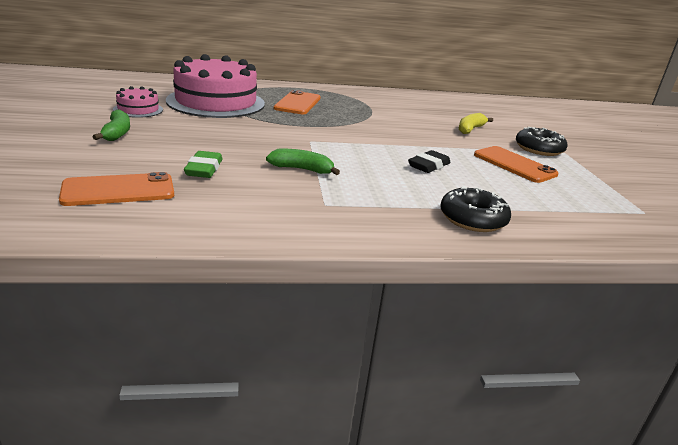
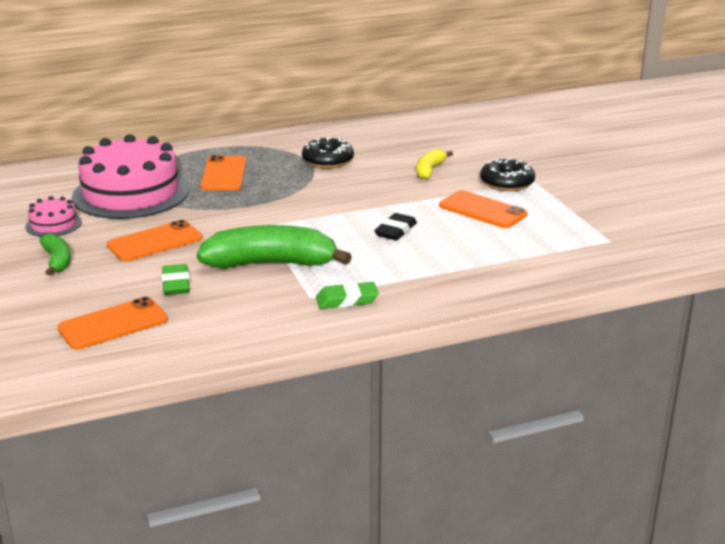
camera: 10 degrees left, 0 degrees up
green banana [266,149,340,175] -> green banana [197,225,352,268], size x1.94
black donut [440,187,511,232] -> black donut moved to [302,137,354,168]
none -> orange phone [107,220,203,261]
none -> green eraser [316,282,379,309]

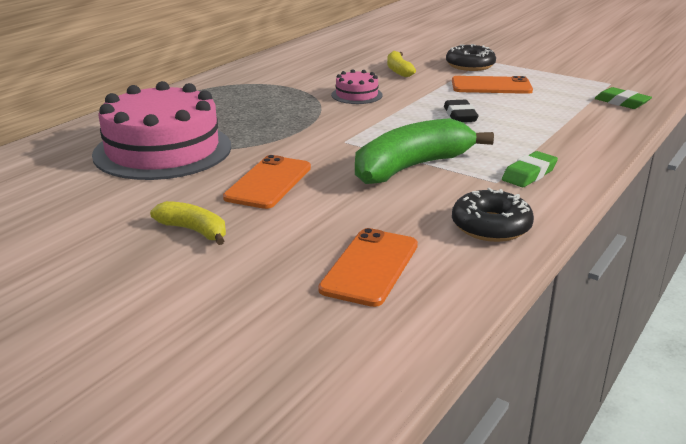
camera: 35 degrees left, 0 degrees up
pink cake [25,196,82,237] -> pink cake moved to [331,69,383,104]
green banana [39,233,71,275] -> yellow banana [150,201,226,245]
green eraser [162,264,190,295] -> green eraser moved to [594,87,652,109]
orange phone [200,155,246,190] -> none
black donut [302,137,354,168] -> black donut moved to [452,188,534,242]

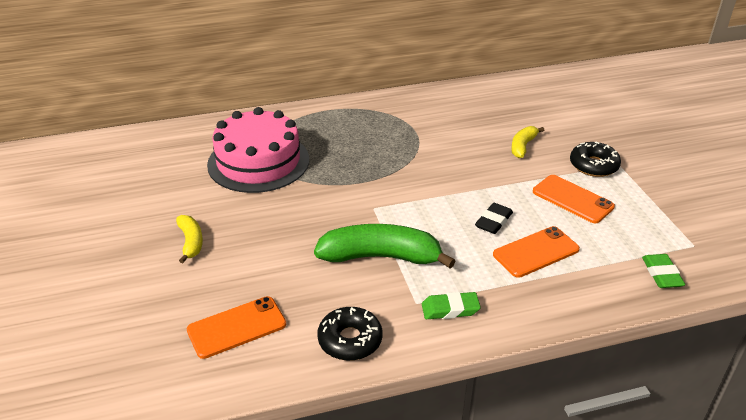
camera: 40 degrees right, 10 degrees up
orange phone [223,155,311,209] -> orange phone moved to [493,226,580,278]
pink cake [331,69,383,104] -> none

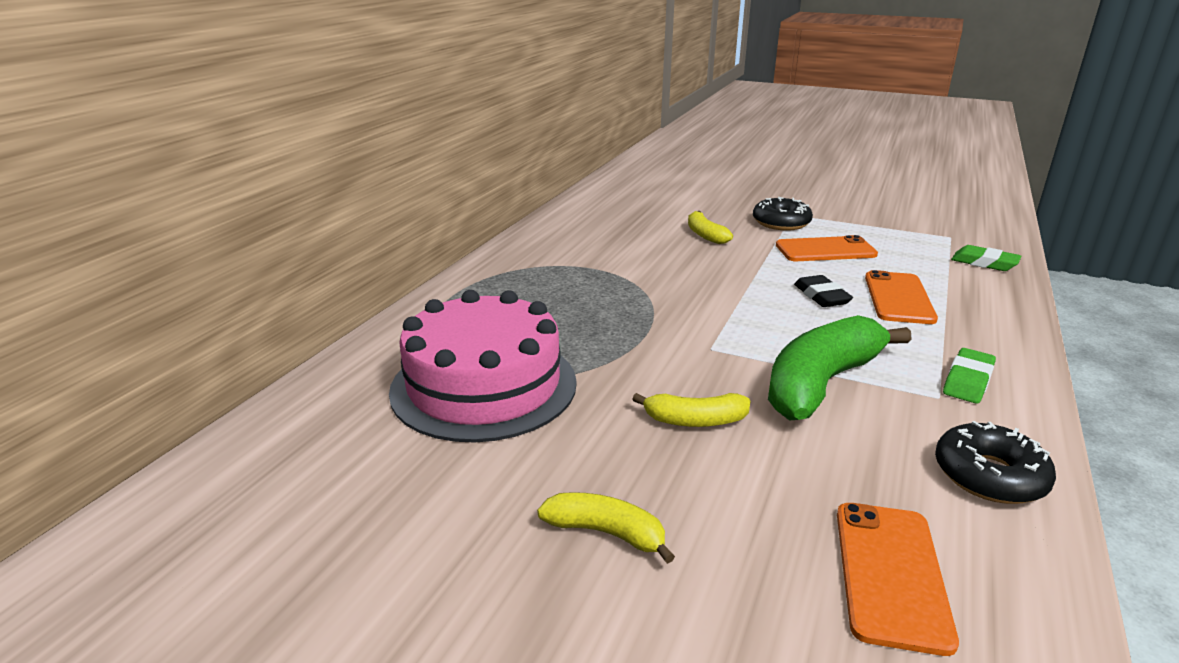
camera: 50 degrees left, 10 degrees down
none -> yellow banana [633,393,750,427]

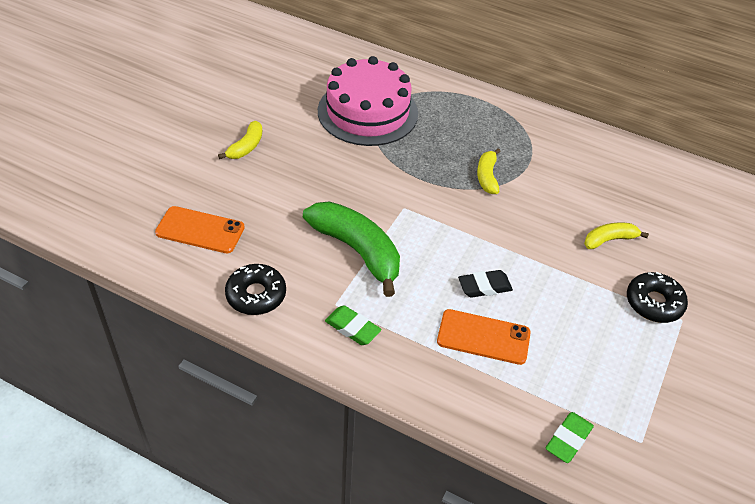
camera: 90 degrees right, 20 degrees up
yellow banana [633,393,750,427] -> yellow banana moved to [477,148,501,194]
orange phone [776,235,878,261] -> none

